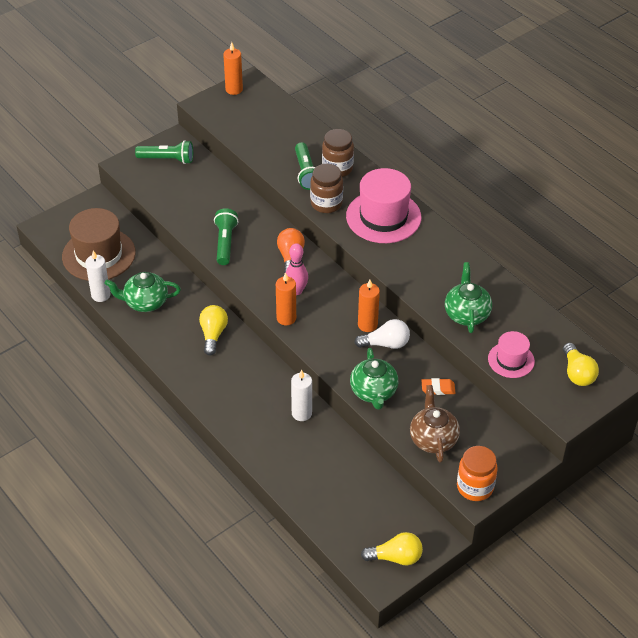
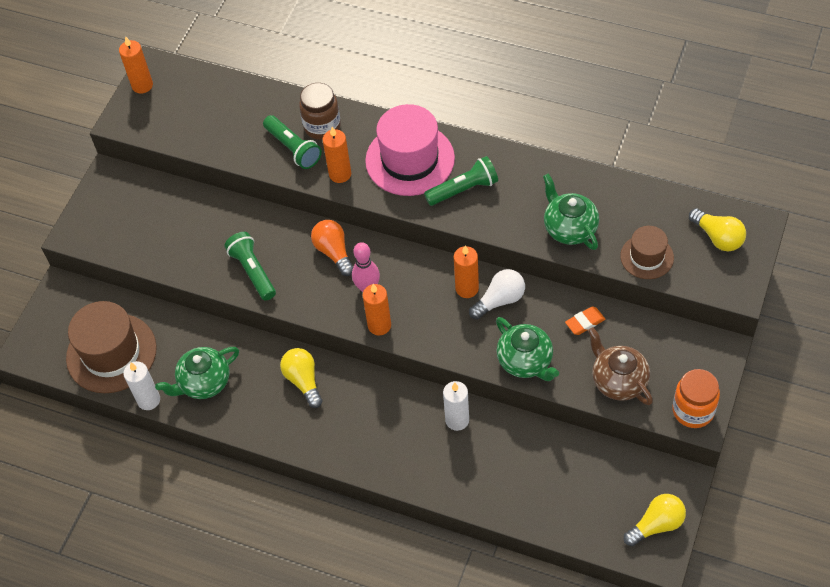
camera: 25 degrees left, 10 degrees up
green flashlight [135,140,193,164] -> green flashlight moved to [424,156,498,206]
brown jar [310,164,343,213] -> orange candle [322,127,351,183]
pink hat [488,331,535,378] -> brown hat [620,226,674,279]

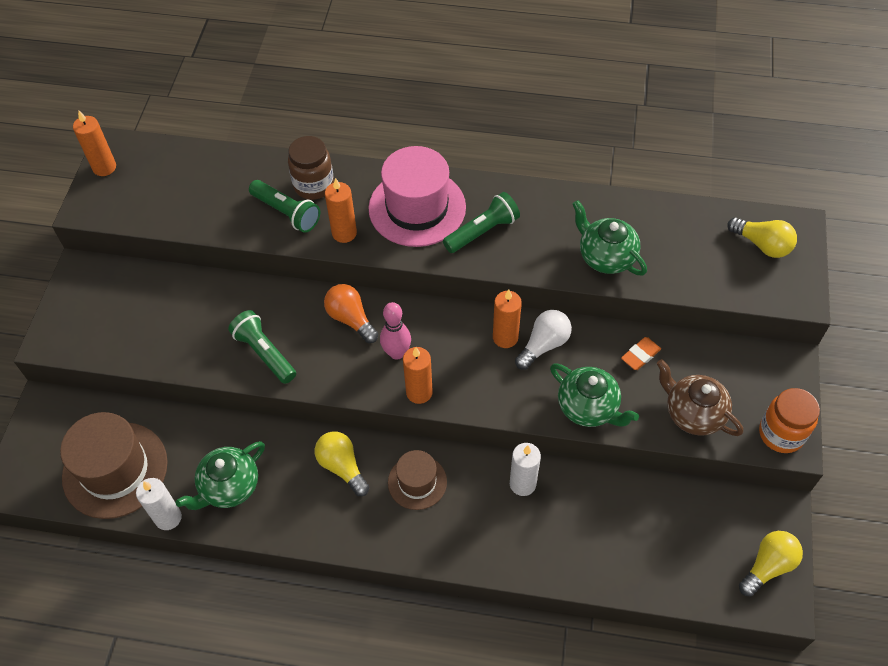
camera: 15 degrees left, 0 degrees up
brown hat [620,226,674,279] -> brown hat moved to [388,450,447,510]

